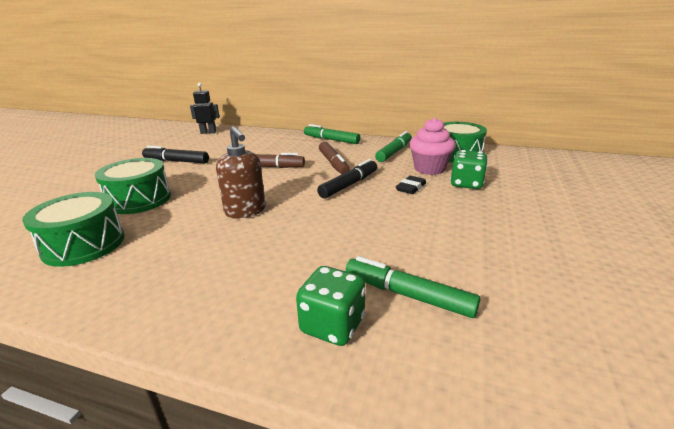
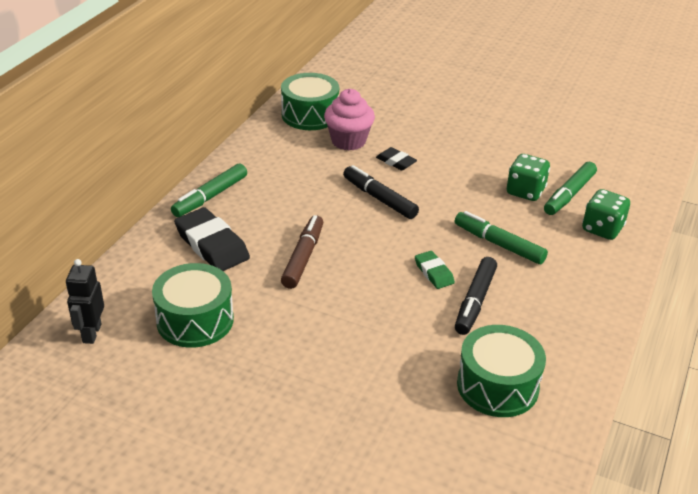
camera: 85 degrees left, 10 degrees up
green drum [95,158,171,214] -> green drum moved to [152,263,234,348]
black marker [142,146,209,163] -> black marker moved to [455,257,497,335]
brown soap dispenser [216,126,265,219] -> green eraser [415,251,455,289]
brown marker [319,142,350,175] -> none
green marker [375,131,412,162] -> green marker moved to [455,211,548,264]
green dice [450,150,488,189] -> green dice moved to [507,154,550,201]
none -> black eraser [174,207,250,271]

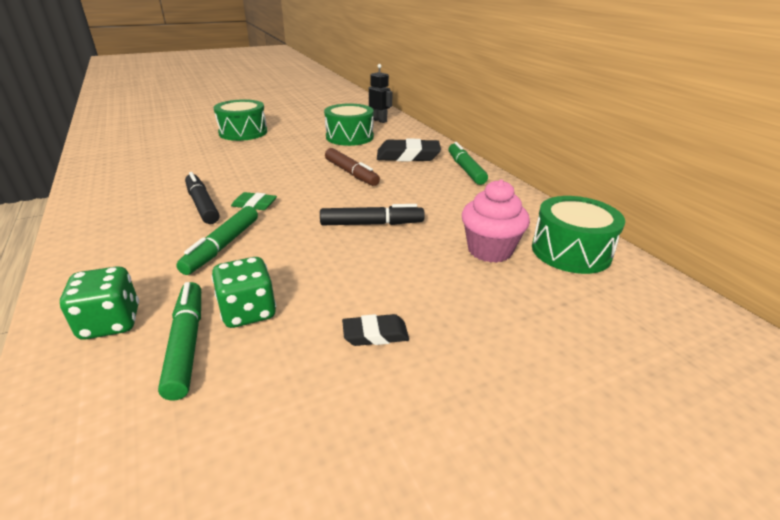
camera: 130 degrees right, 5 degrees down
black eraser [376,147,417,171] -> black eraser moved to [342,314,409,346]
green marker [455,211,548,264] -> green marker turned 120 degrees clockwise [176,206,258,275]
green drum [457,325,546,417] -> green drum moved to [214,99,268,141]

